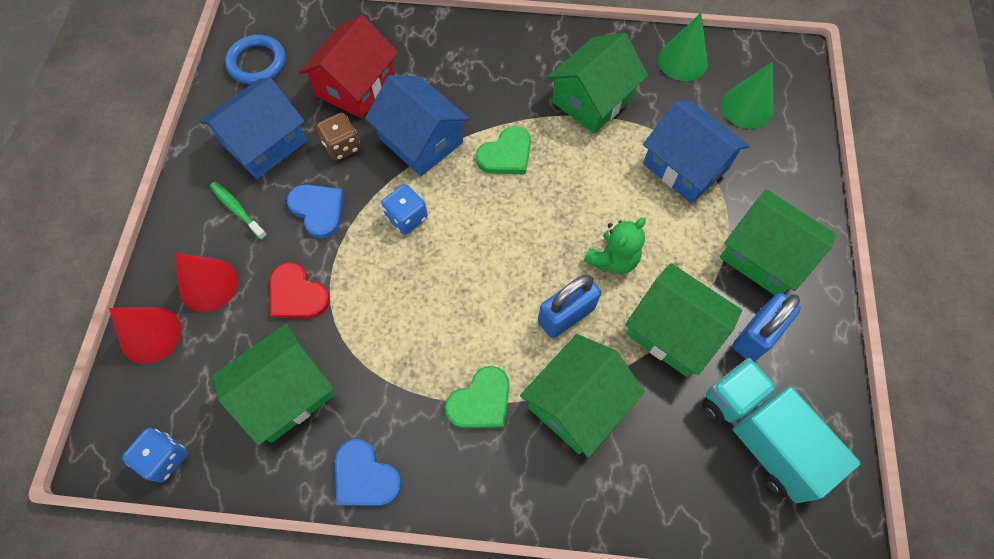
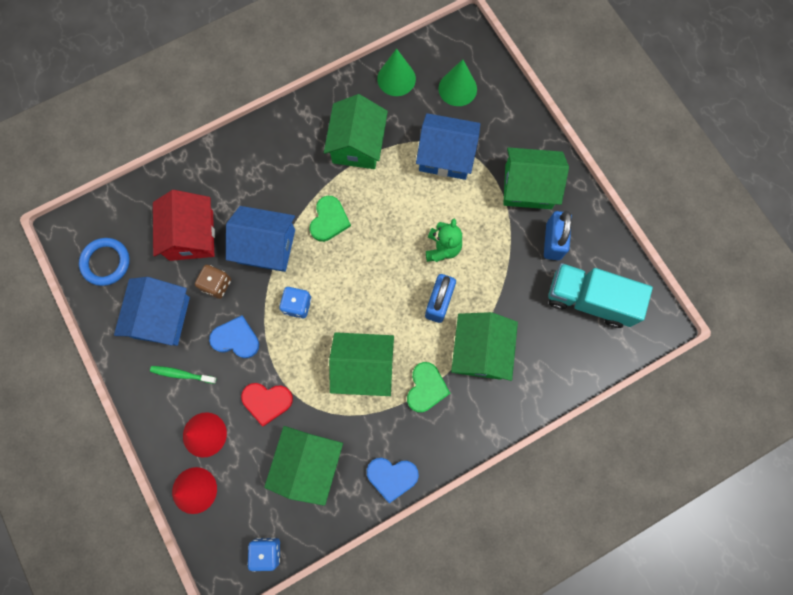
camera: 35 degrees left, 10 degrees up
green house [625,263,742,377] -> green house moved to [329,332,394,396]

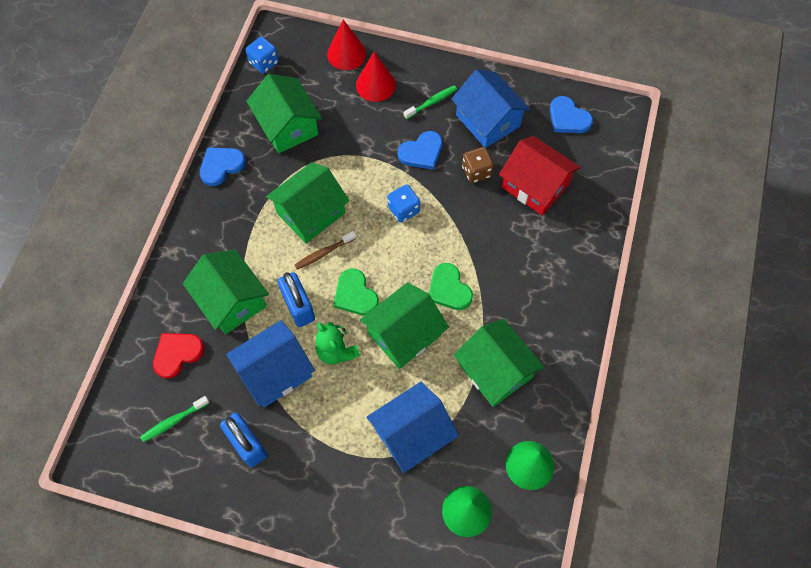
camera: 135 degrees right, 10 degrees down
blue ring [79,238,130,286] -> blue heart [550,96,593,133]
blue house [226,206,295,272] -> blue house moved to [226,320,315,407]
red heart [241,383,293,426] -> red heart moved to [153,333,204,378]
green heart [407,362,450,413] -> green heart moved to [333,269,379,316]
green house [503,147,569,209] -> green house moved to [360,282,449,369]
turquoise truck [548,263,653,328] -> green toothbrush [140,396,209,442]
none -> brown toothbrush [295,231,356,270]

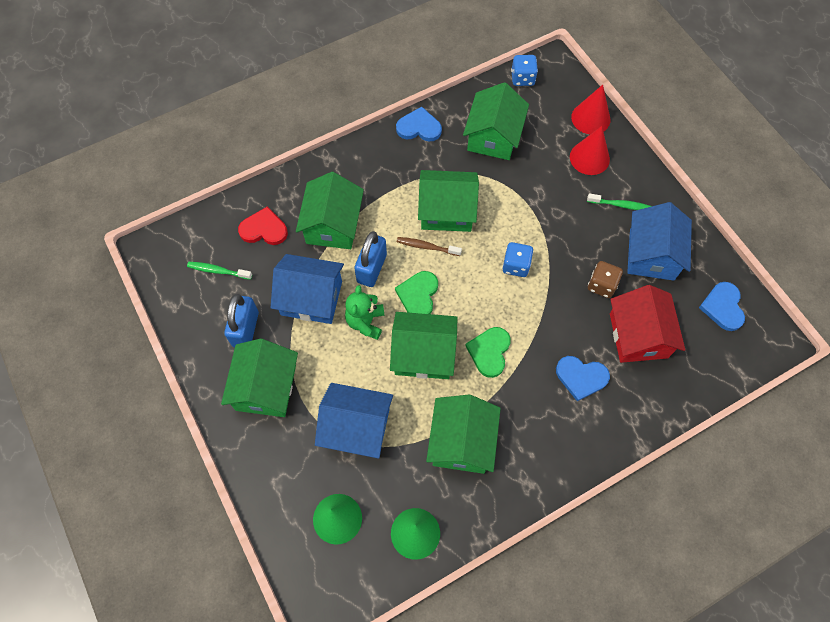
camera: 45 degrees right, 0 degrees up
blue heart [398,131,443,170] -> blue heart moved to [556,356,610,401]
none -> green house [221,339,298,417]

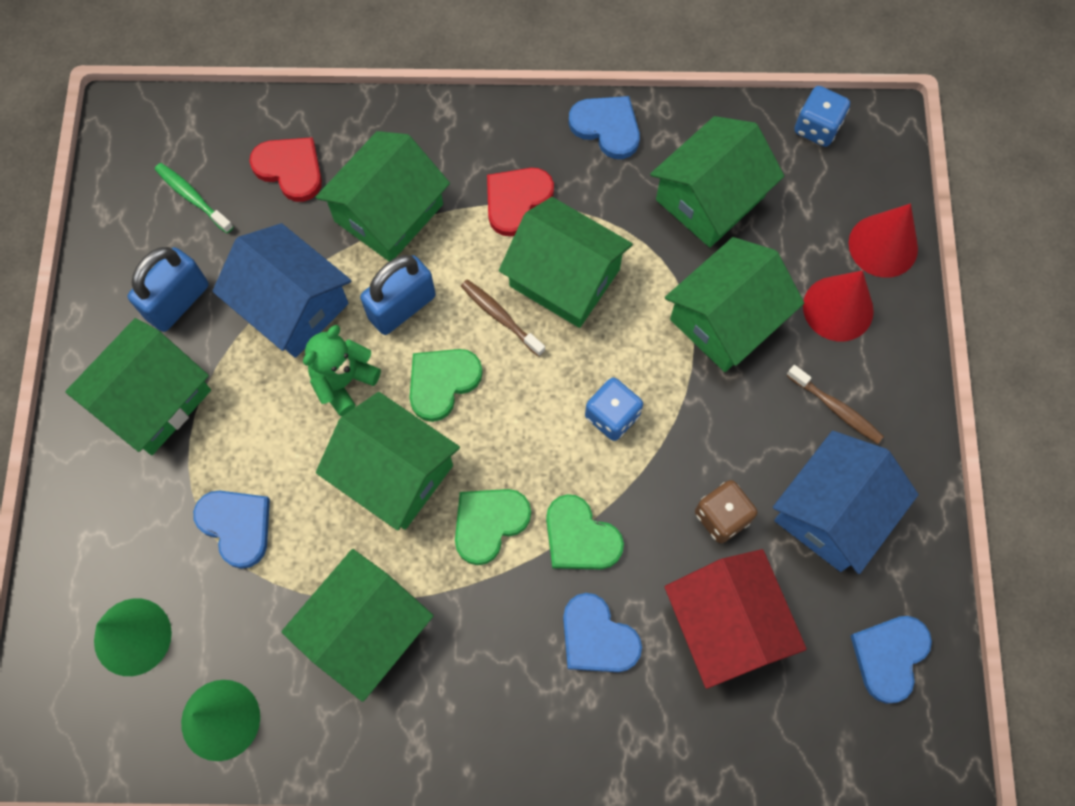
camera: 30 degrees right, 5 degrees up
blue house [315,383,393,459] -> blue heart [193,490,270,569]
green toothbrush [587,194,652,210] -> brown toothbrush [786,365,884,444]
red house [610,285,685,363] -> red house turned 45 degrees counterclockwise [665,549,807,689]
none -> red heart [487,168,554,236]
none -> green heart [546,494,624,569]
none -> green house [665,237,804,372]

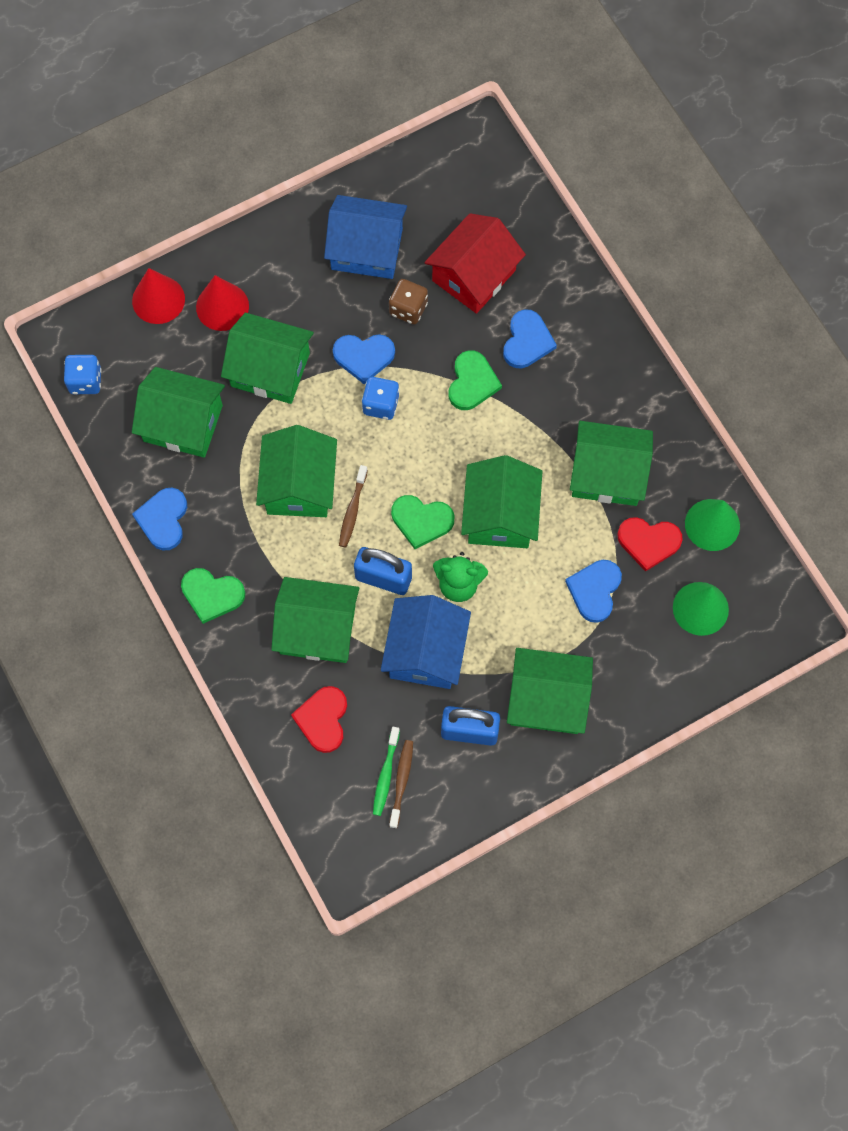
camera: 120 degrees left, 0 degrees up
green heart [455,489,531,565] -> green heart moved to [181,568,245,624]
red heart [487,168,554,236] -> red heart moved to [617,517,683,572]
brown toothbrush [786,365,884,444] -> brown toothbrush moved to [389,740,413,828]
blue heart [850,616,932,704] -> blue heart moved to [333,334,395,384]

